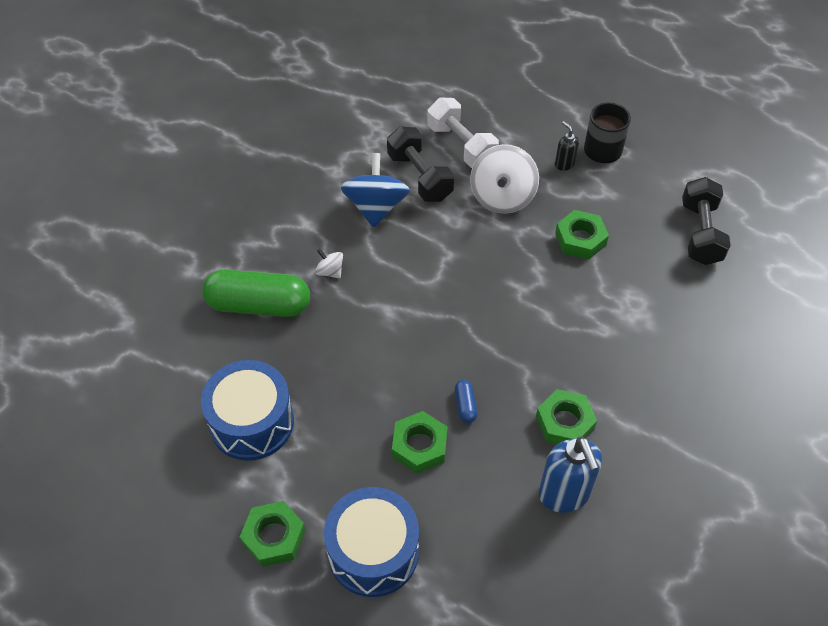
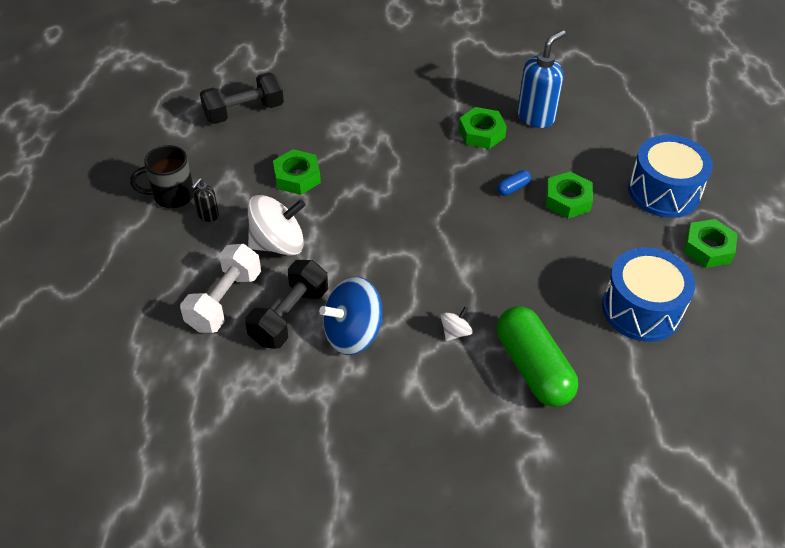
camera: 120 degrees left, 5 degrees down
white spinning top [315,249,343,278] -> white spinning top turned 150 degrees counterclockwise [440,307,473,341]

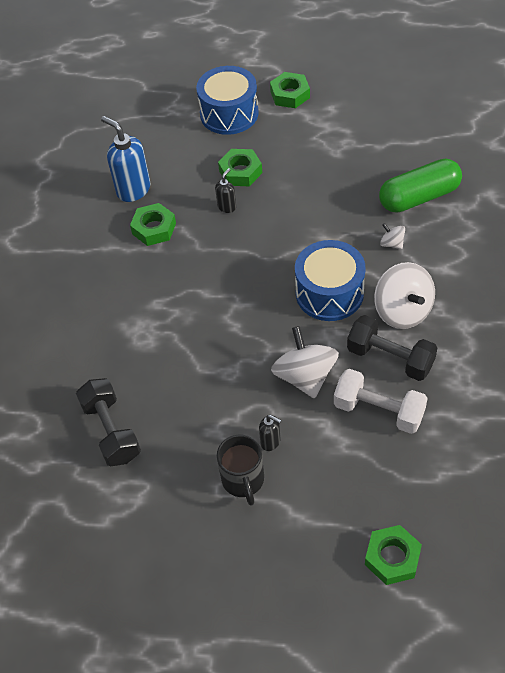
camera: 85 degrees left, 5 degrees up
green nut [273,149,321,195] -> green nut moved to [365,525,422,585]
blue spinning top [319,277,383,355] -> white spinning top [374,262,435,329]
blue capsule [497,170,531,196] -> black soap dispenser [215,168,236,213]
blue drum [602,247,695,342] -> blue drum moved to [295,240,366,321]

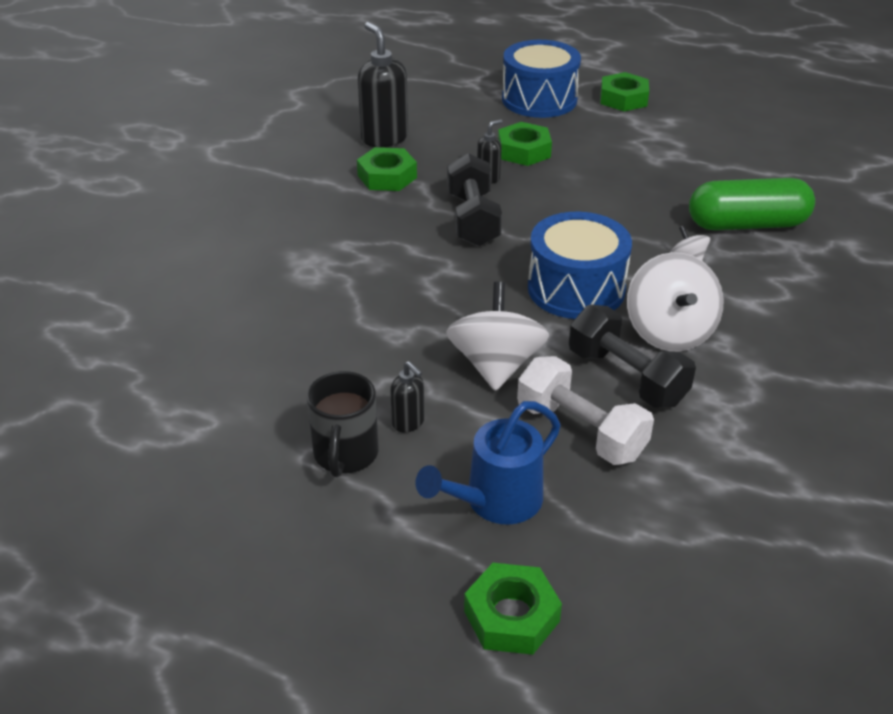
camera: 15 degrees right, 15 degrees down
black dumbbell [76,378,141,466] -> black dumbbell moved to [447,153,502,246]
blue soap dispenser [101,116,151,202] -> black soap dispenser [358,22,408,147]
none -> blue watering can [416,401,561,525]

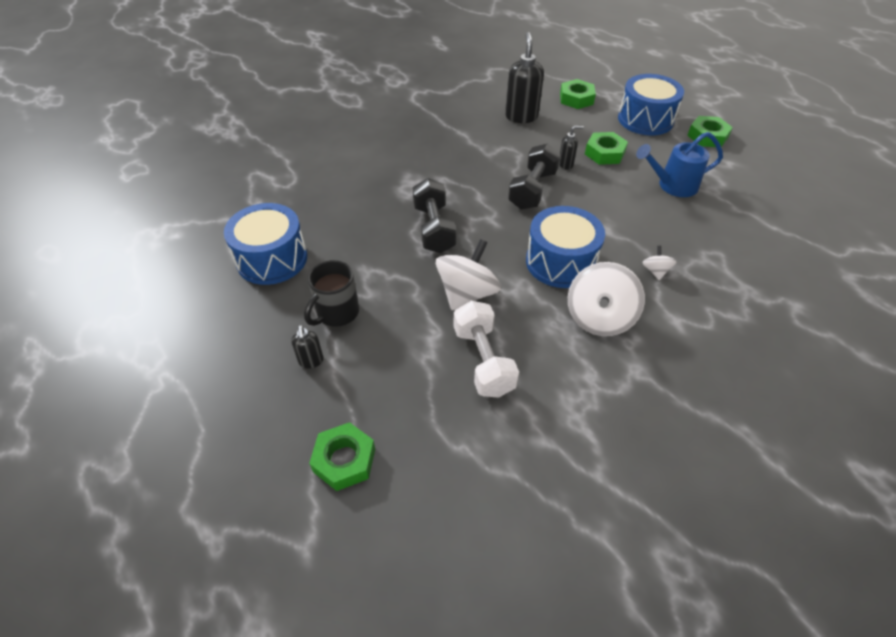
camera: 30 degrees right, 10 degrees up
green nut [357,147,417,191] -> green nut moved to [560,79,596,109]
black soap dispenser [390,361,425,432] -> black soap dispenser moved to [291,325,324,369]
blue watering can [416,401,561,525] -> blue watering can moved to [636,132,723,197]
black dumbbell [569,305,696,408] -> black dumbbell moved to [412,178,457,253]
green capsule [689,178,815,230] -> none
none -> blue drum [224,203,307,285]

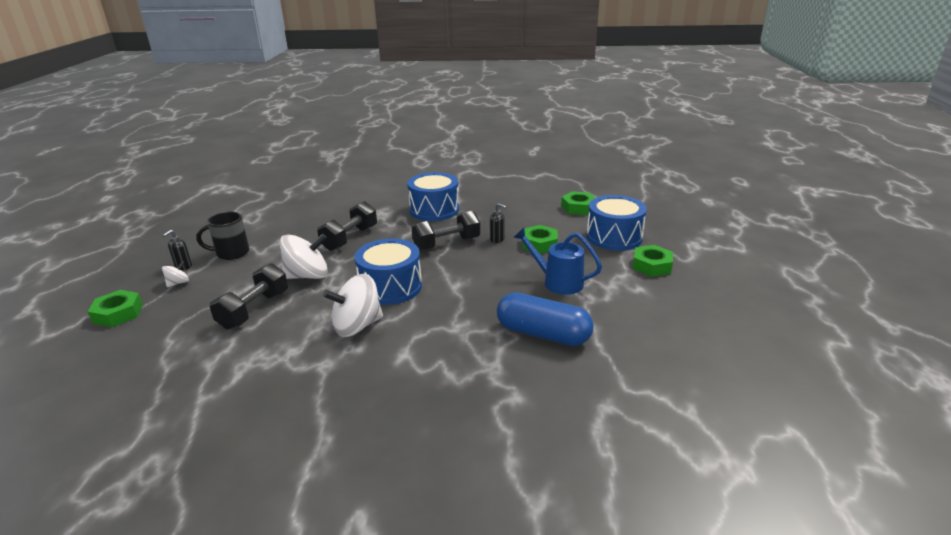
camera: 40 degrees right, 20 degrees down
blue drum [224,203,307,285] -> blue drum moved to [407,172,459,221]
white dumbbell [454,301,519,398] -> black dumbbell [210,263,288,330]
black soap dispenser [505,32,544,123] -> none
white spinning top [642,246,677,280] -> white spinning top moved to [162,261,189,287]
none -> blue capsule [497,293,594,346]

